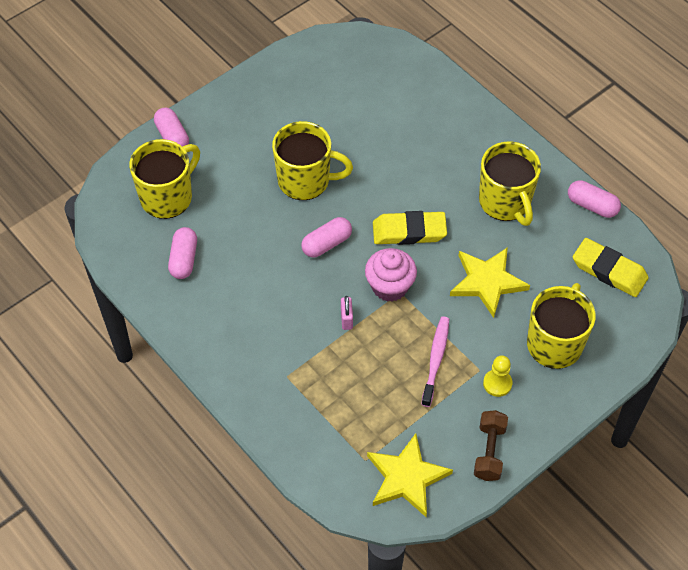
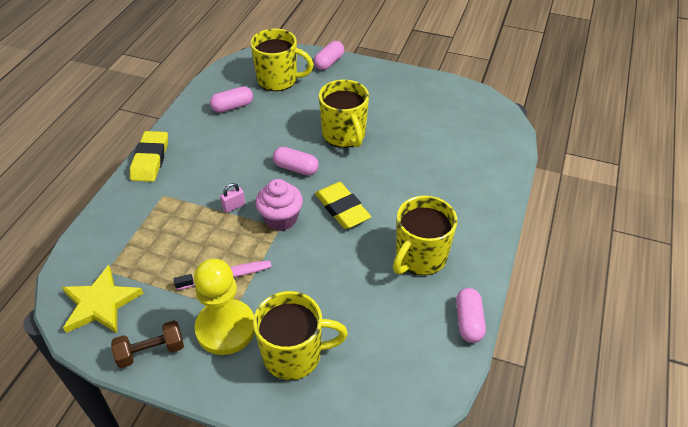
camera: 60 degrees right, 10 degrees down
yellow star [450,247,530,318] -> none
yellow pawn [483,355,512,397] -> yellow pawn [194,259,255,355], size x2.09
yellow eraser [573,238,649,297] -> yellow eraser moved to [130,131,168,182]

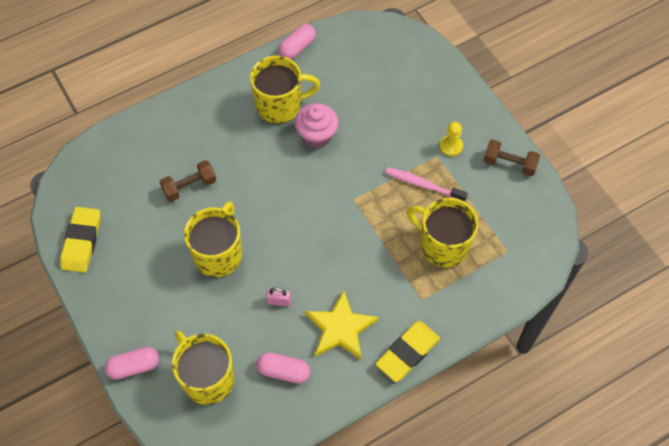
camera: 140 degrees left, 15 degrees up
yellow star [62,265,144,333] -> yellow star moved to [305,290,379,360]
yellow pawn [194,259,255,355] -> yellow pawn [440,122,463,156], size x0.48
pink padlock [220,183,245,213] -> pink padlock moved to [266,288,291,307]
yellow mug [253,291,348,380] -> yellow mug moved to [407,198,478,268]
pink cupcake [255,179,303,231] -> pink cupcake moved to [295,103,338,148]
pink capsule [273,147,319,175] -> none
yellow eraser [315,182,371,229] -> yellow eraser moved to [60,207,100,273]
none -> brown dumbbell [160,160,216,202]

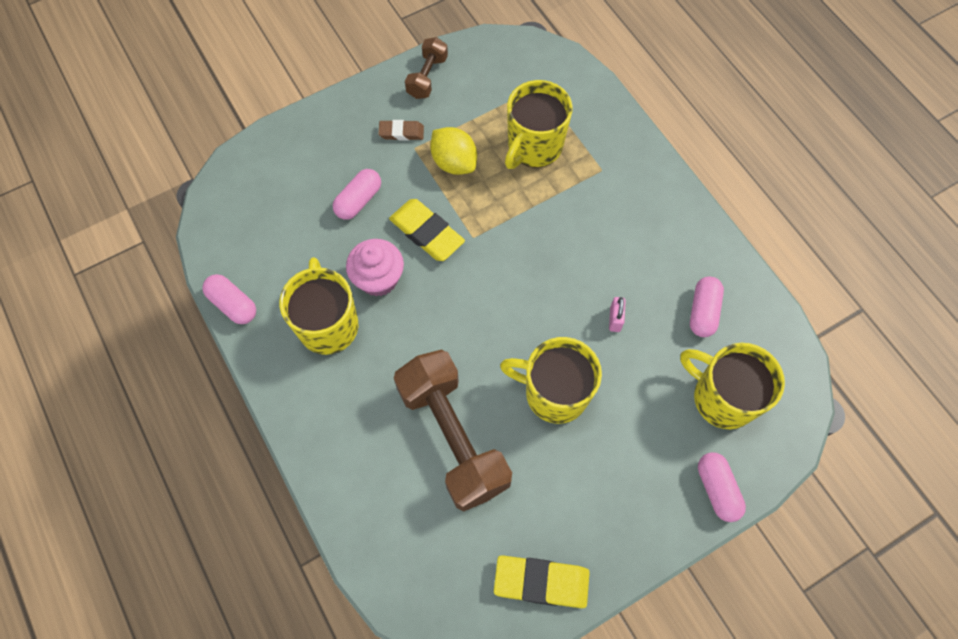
camera: 90 degrees left, 5 degrees up
brown dumbbell [160,160,216,202] -> brown dumbbell [394,350,512,512], size x2.03
yellow mug [172,331,234,405] -> yellow mug turned 75 degrees clockwise [680,343,785,429]
yellow star [305,290,379,360] -> none
yellow eraser [376,321,440,382] -> yellow eraser moved to [389,199,465,261]
pink toothbrush [385,167,468,201] -> yellow lemon [430,127,477,175]
yellow pawn [440,122,463,156] -> brown eraser [378,120,424,141]
none -> pink capsule [333,169,381,220]

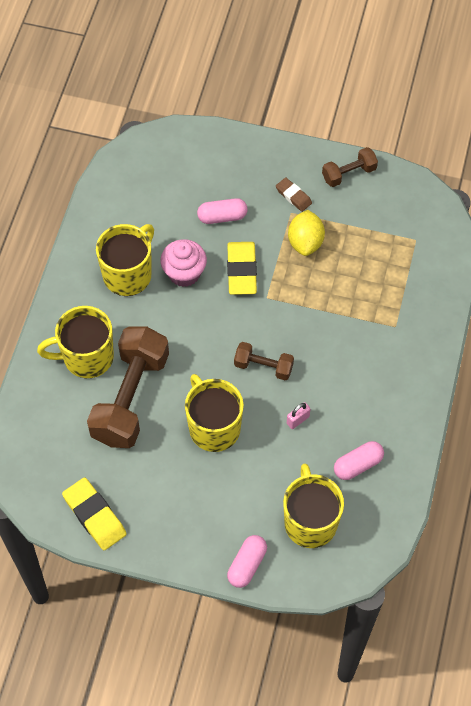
camera: 45 degrees right, 5 degrees down
pink capsule [202,274,256,324] -> none
yellow mug [505,80,573,169] -> yellow mug moved to [37,306,114,378]
none -> brown dumbbell [234,342,294,381]

